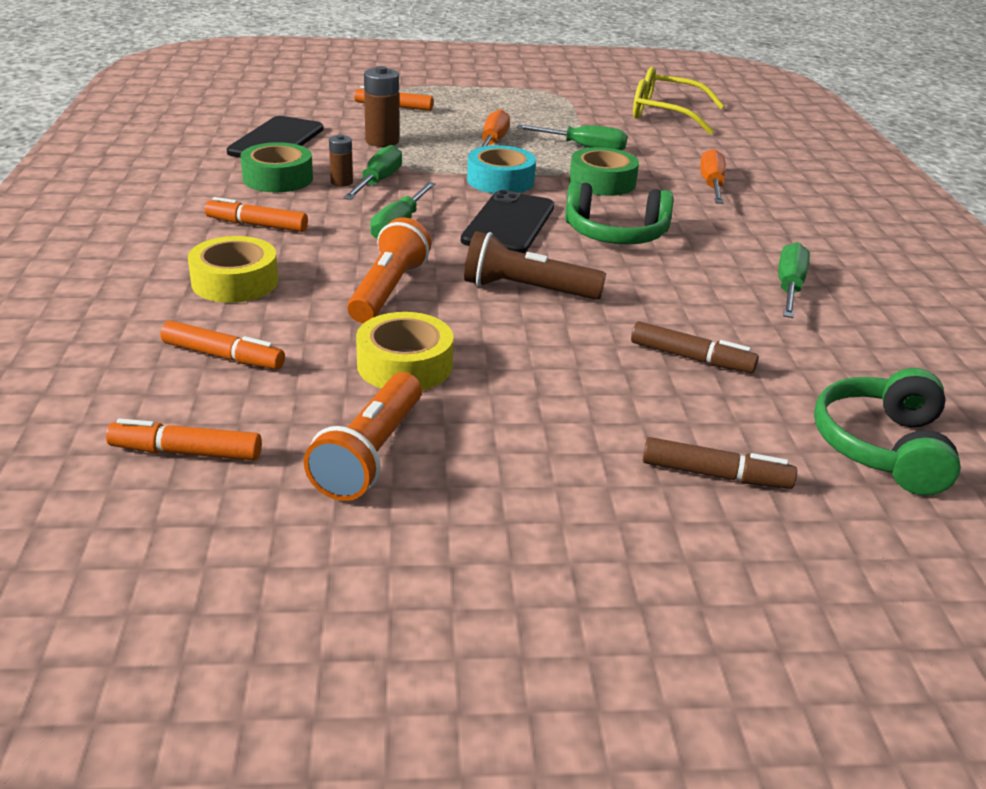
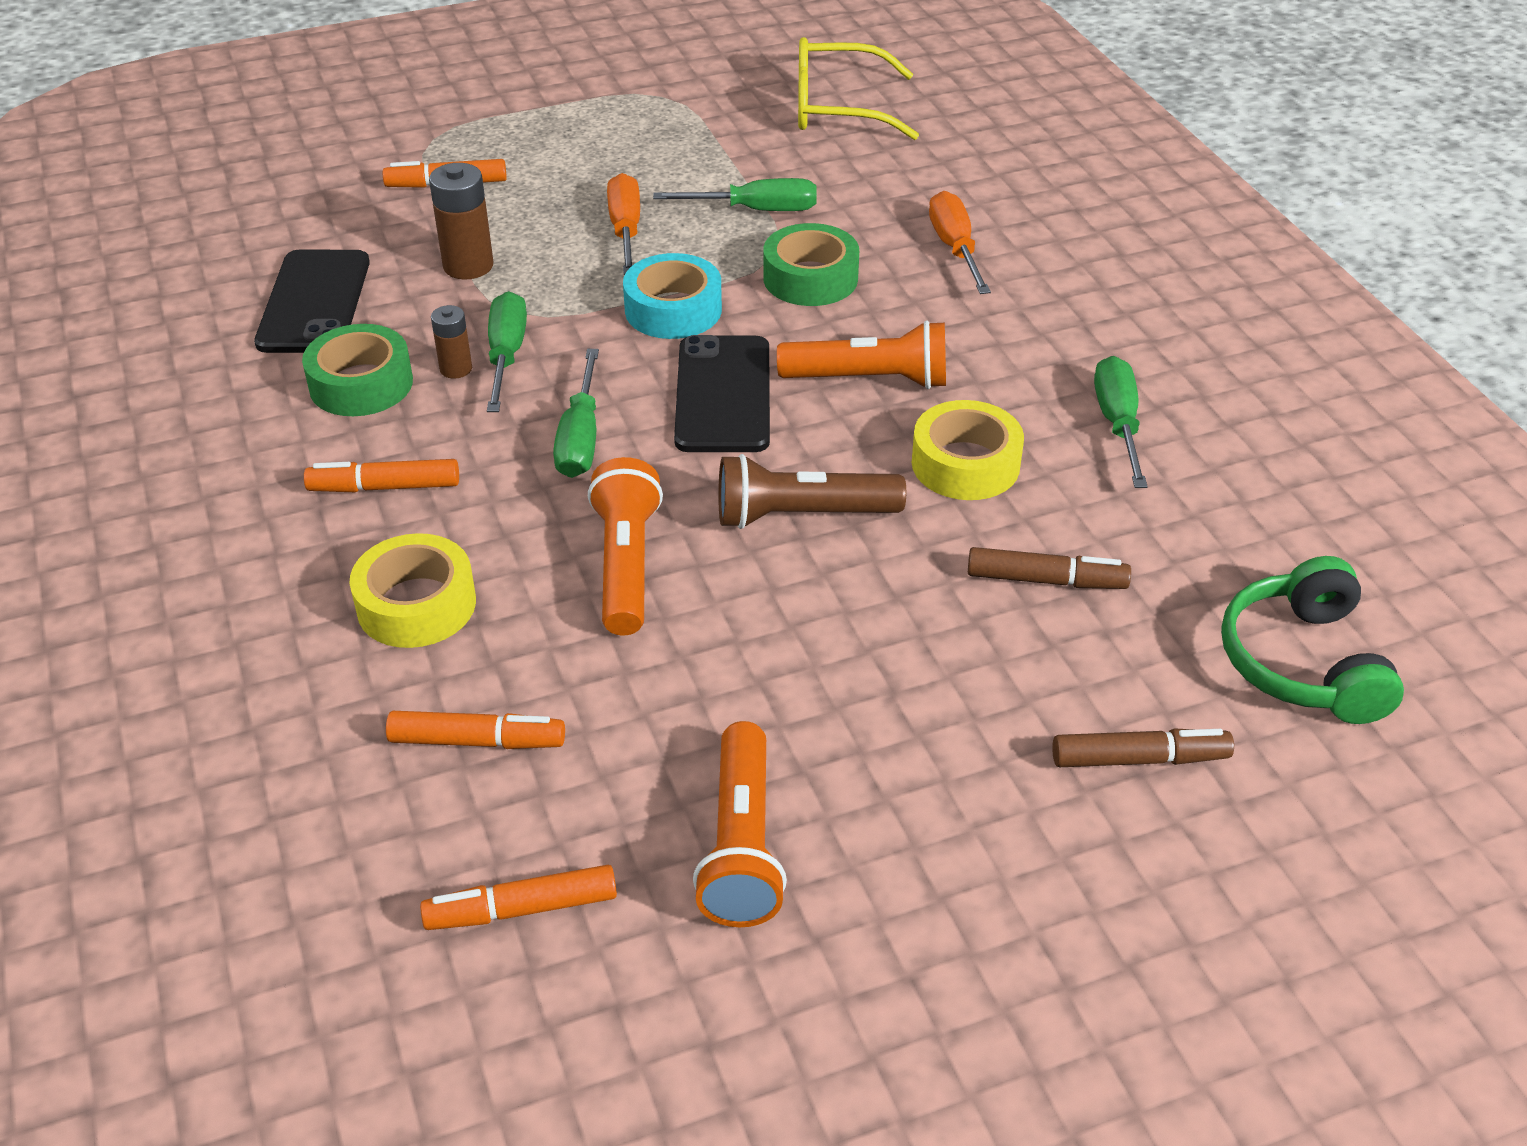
camera: 15 degrees left, 10 degrees up
yellow tape [356,312,454,390] -> yellow tape moved to [912,400,1024,500]
green headphones [565,181,673,245] -> orange flashlight [777,320,946,389]

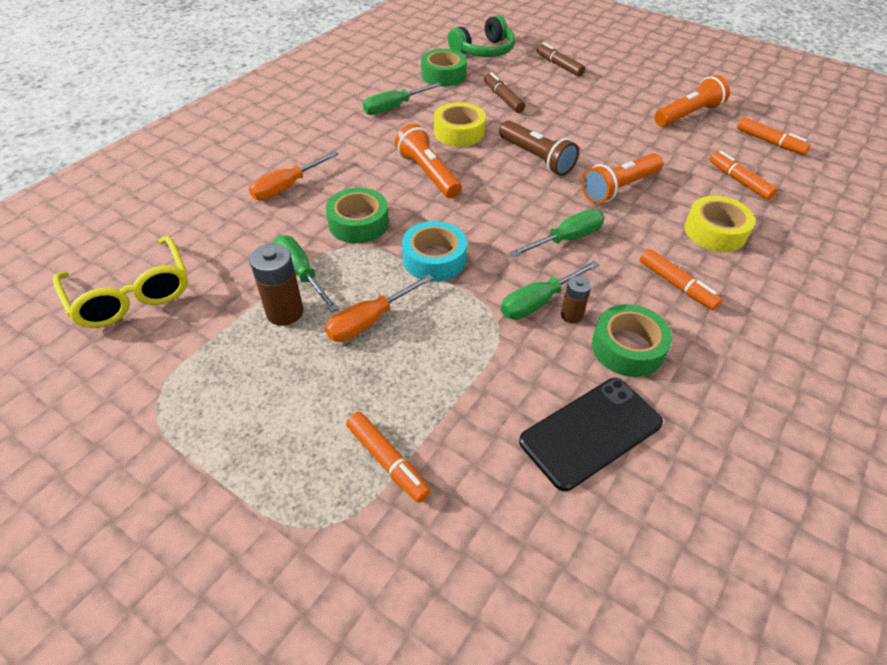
camera: 125 degrees left, 5 degrees up
brown battery [429,163,493,279] -> brown battery moved to [250,244,303,326]
black phone [674,335,770,452] -> none
none -> green tape [421,49,467,86]

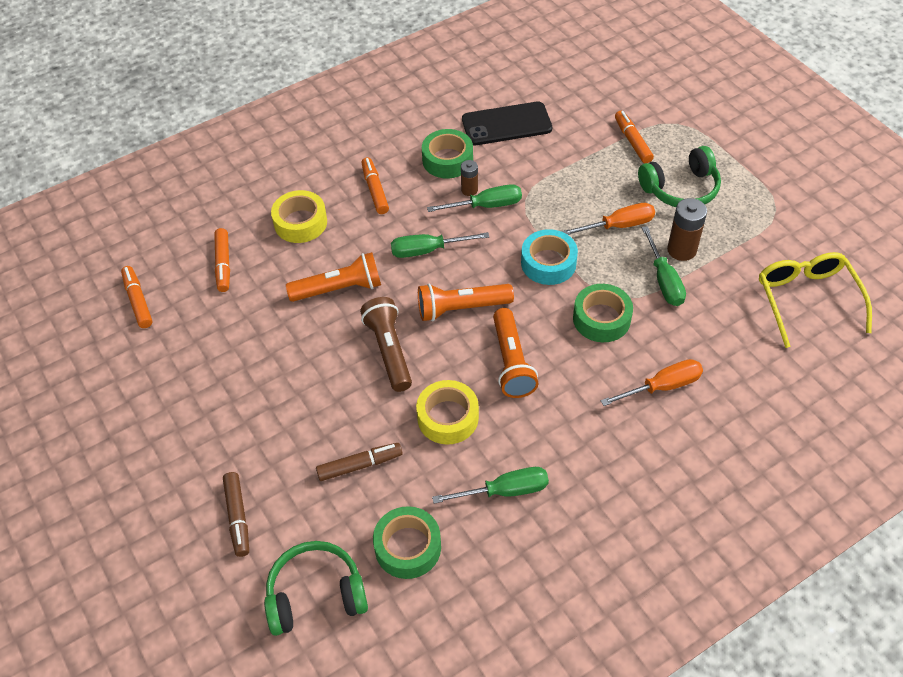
camera: 155 degrees left, 5 degrees up
brown marker [484,72,525,113] -> brown marker turned 105 degrees counterclockwise [316,443,402,481]
orange flashlight [654,75,730,127] -> orange flashlight moved to [418,284,514,321]
none -> green headphones [638,146,721,207]

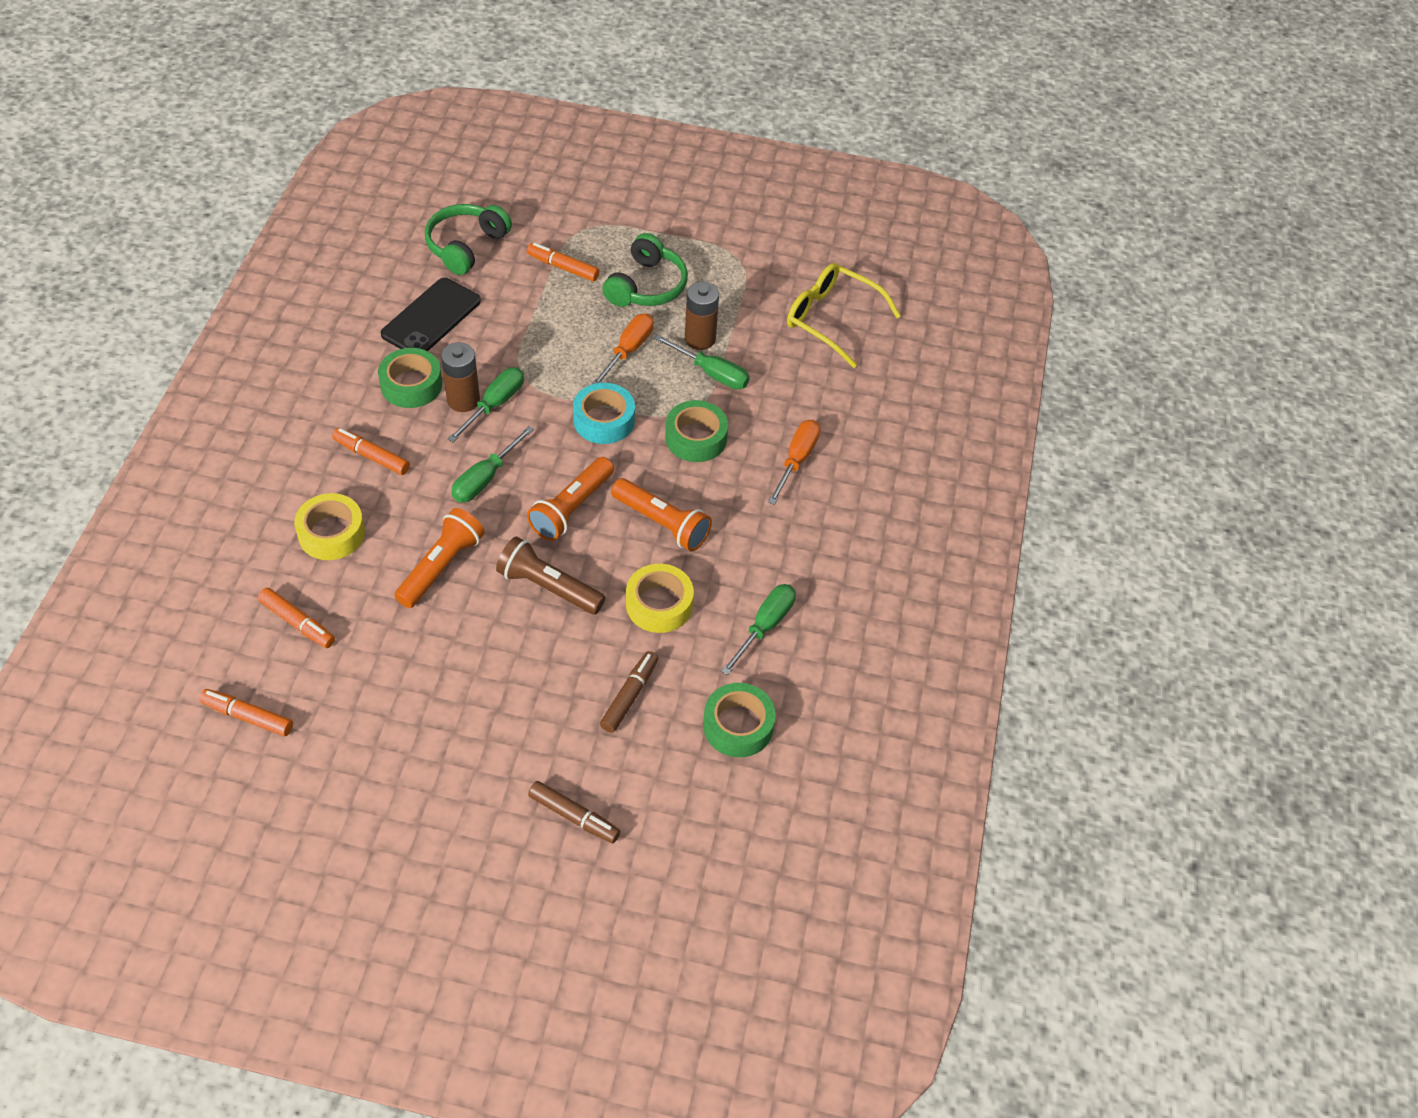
camera: 50 degrees left, 0 degrees up
green headphones [264,541,368,636] -> green headphones moved to [425,204,512,275]
brown battery [461,160,478,196] -> brown battery [441,342,480,412], size x1.67

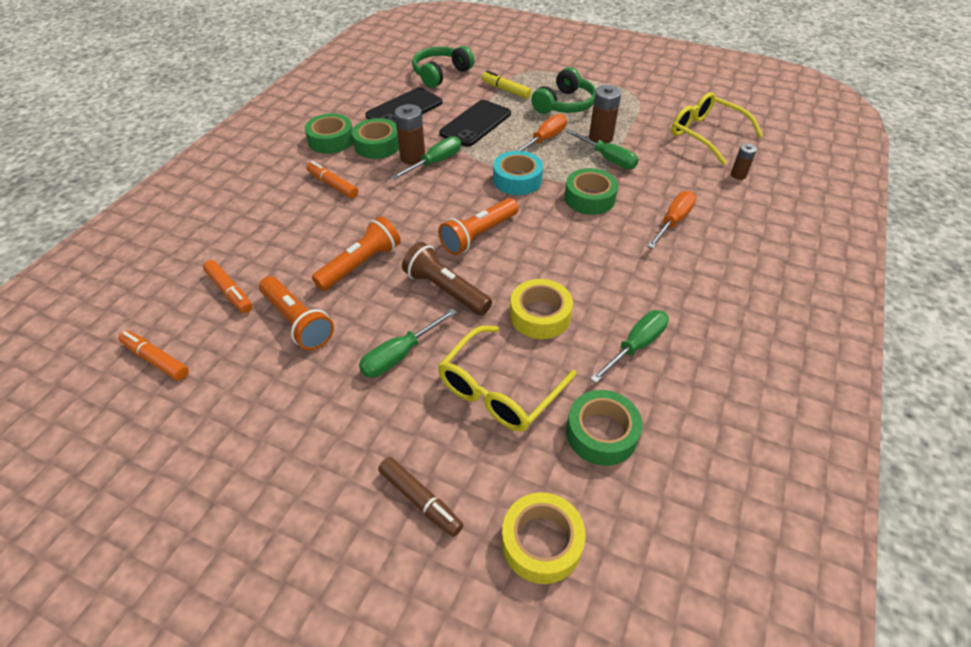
camera: 15 degrees right, 5 degrees down
yellow tape [294,493,365,560] -> yellow tape moved to [502,492,586,584]
green screwdriver [451,426,534,502] -> green screwdriver moved to [359,309,457,378]
orange marker [527,243,600,282] -> yellow marker [481,71,532,99]
brown marker [600,651,658,733] -> yellow glasses [438,326,576,432]
orange flashlight [611,478,712,551] -> orange flashlight moved to [259,276,334,350]
none -> green tape [305,113,353,154]
none -> black phone [439,100,511,147]
none -> brown battery [731,143,757,180]

